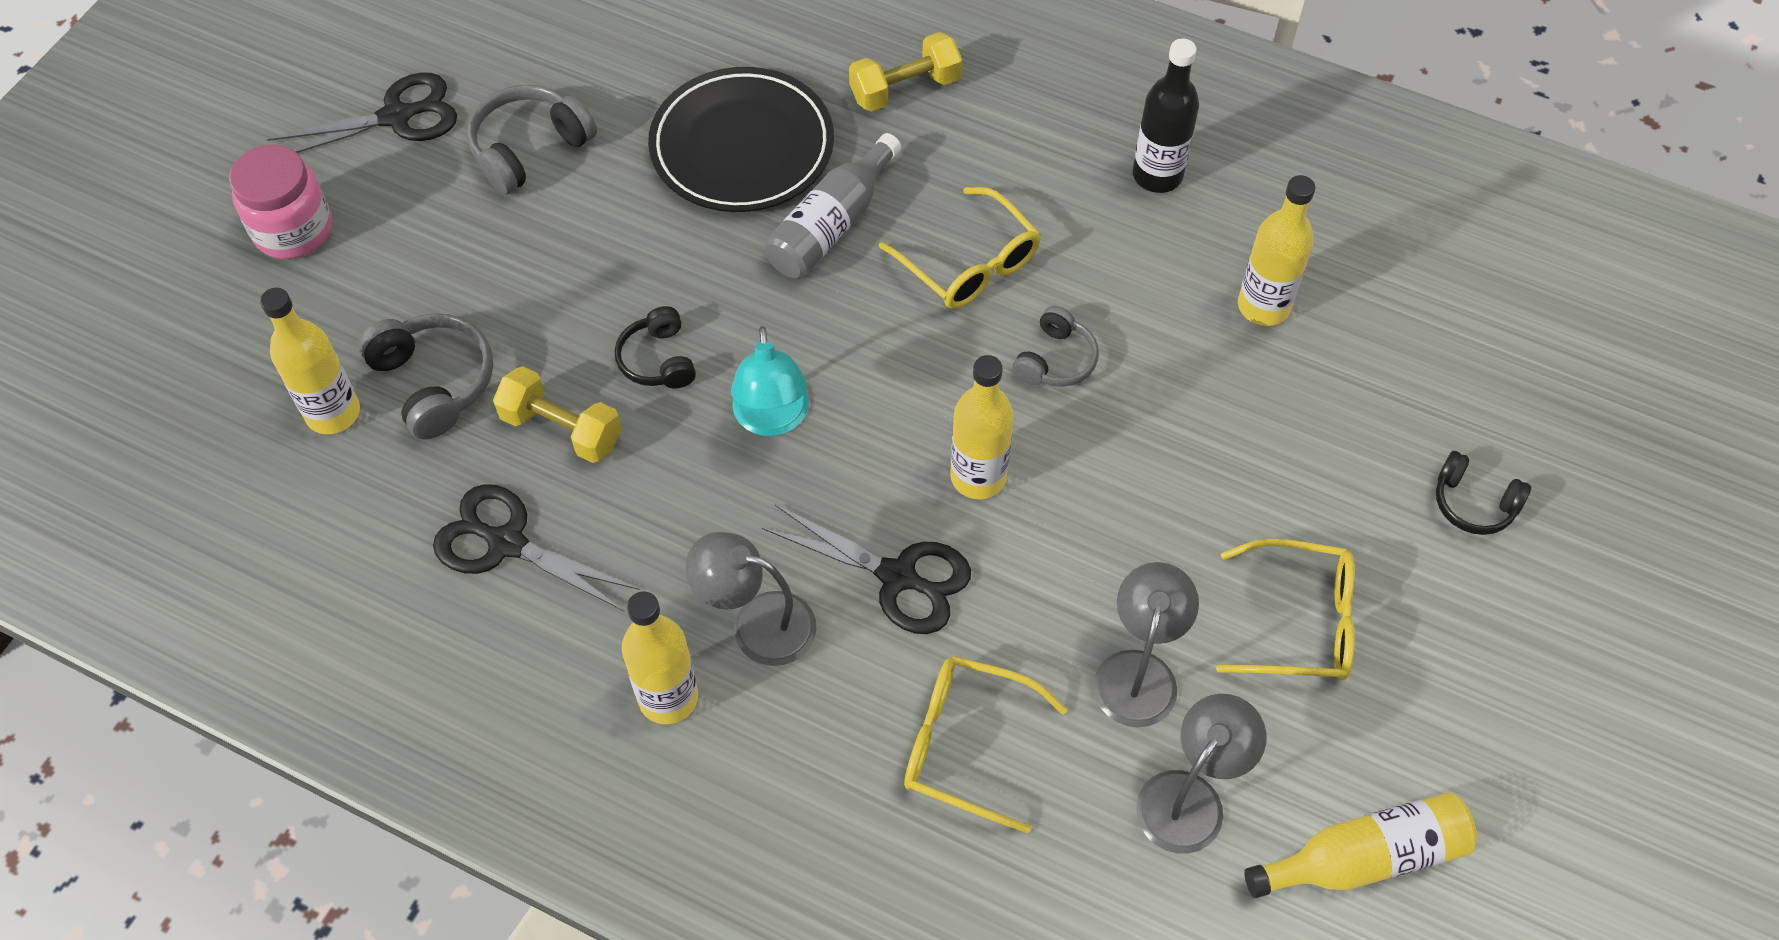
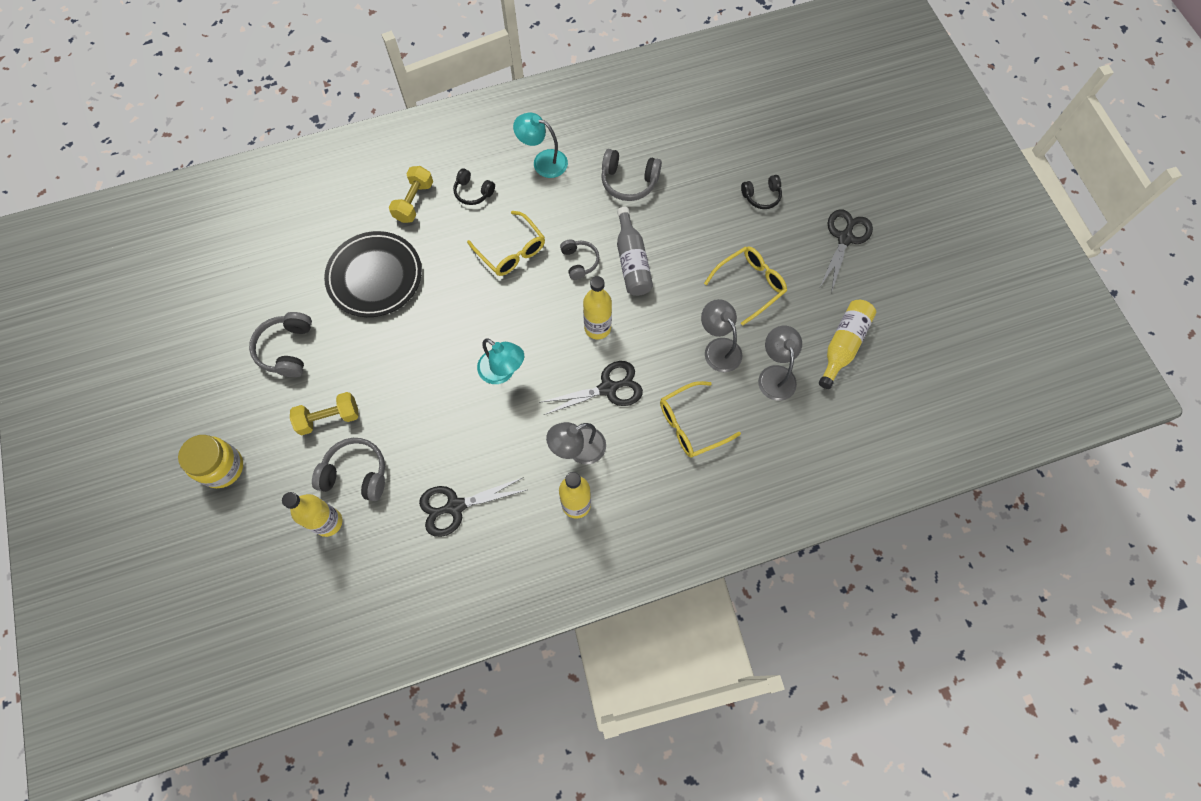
camera: 45 degrees left, 10 degrees up
pink jar [229,145,332,259] -> yellow jar [178,435,243,488]
black scissors [267,72,457,153] -> black scissors moved to [820,209,873,293]
yellow dumbbell [493,366,622,463] -> yellow dumbbell moved to [290,392,359,435]
black headphones [615,306,696,388] -> black headphones moved to [453,168,495,205]
grey bottle [764,133,901,278] -> grey bottle moved to [617,207,653,296]
yellow glasses [879,187,1041,309] -> yellow glasses turned 45 degrees clockwise [467,211,545,276]
black bottle [1133,39,1199,193] -> turquoise lamp [513,112,568,178]
yellow bottle [1238,175,1316,326] -> grey headphones [601,149,662,201]

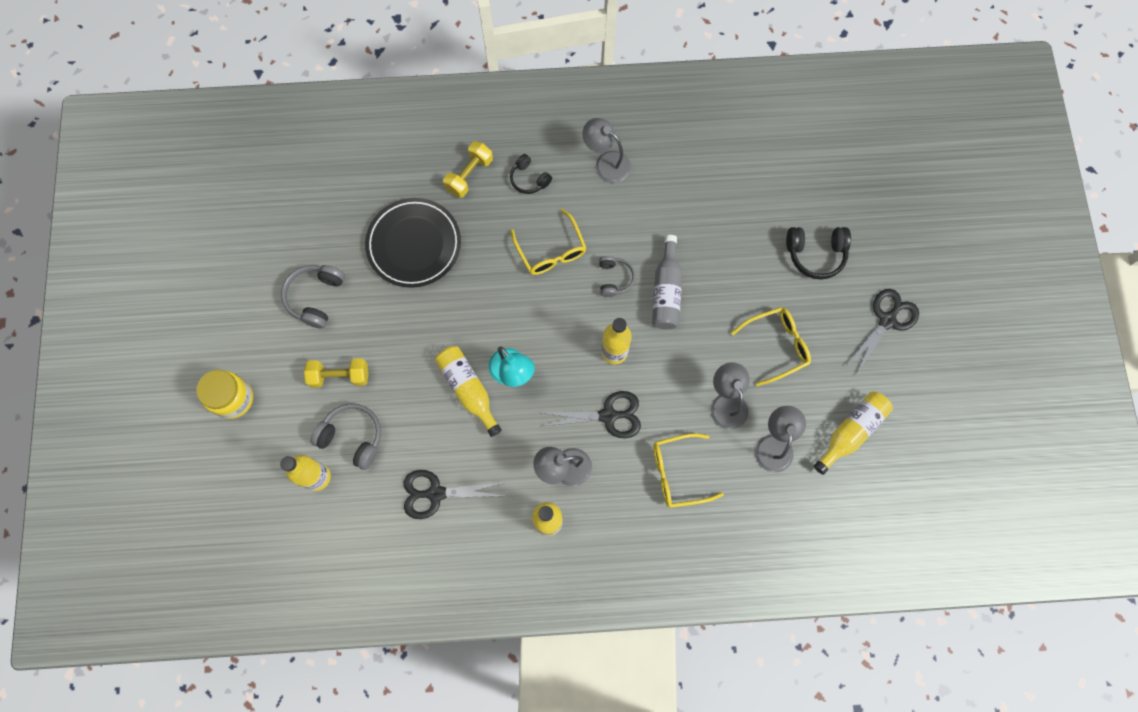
camera: 15 degrees right, 5 degrees up
turquoise lamp [513,112,568,178] -> grey lamp [582,118,631,183]
grey headphones [601,149,662,201] -> none
black headphones [741,175,782,209] -> black headphones [786,227,851,280], size x1.53
none -> yellow bottle [435,346,502,437]

